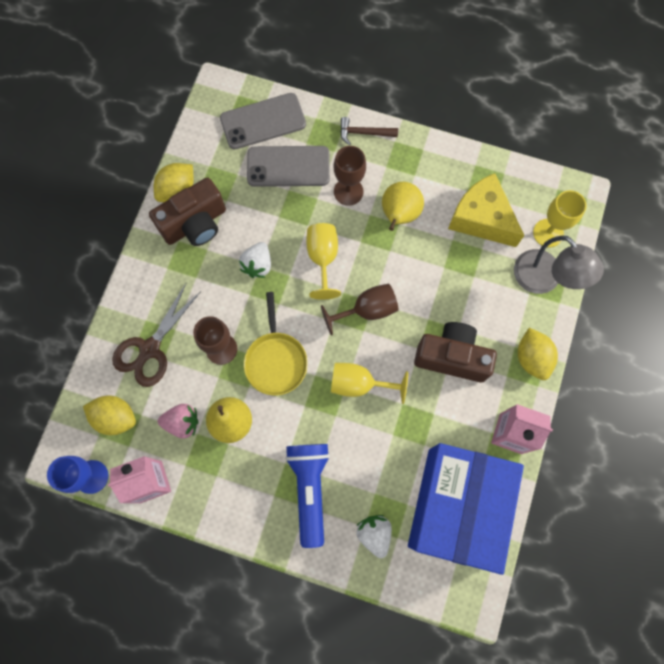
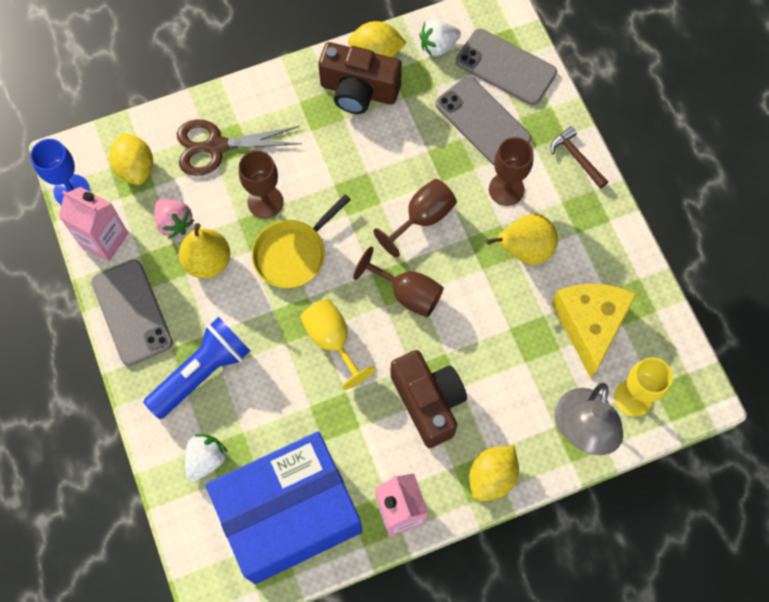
camera: 50 degrees right, 5 degrees down
white strawberry [239,242,271,278] -> white strawberry moved to [419,19,461,57]
yellow goblet [306,223,341,300] -> brown goblet [373,179,457,258]
none -> grey phone [91,260,173,366]

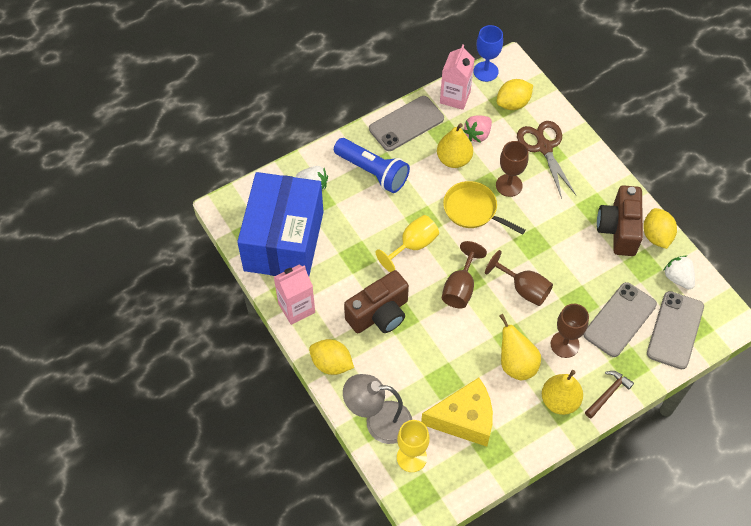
camera: 80 degrees right, 10 degrees down
blue box [205,431,362,584] -> blue box turned 45 degrees clockwise [237,172,324,276]
none -> yellow pear [542,370,583,415]

